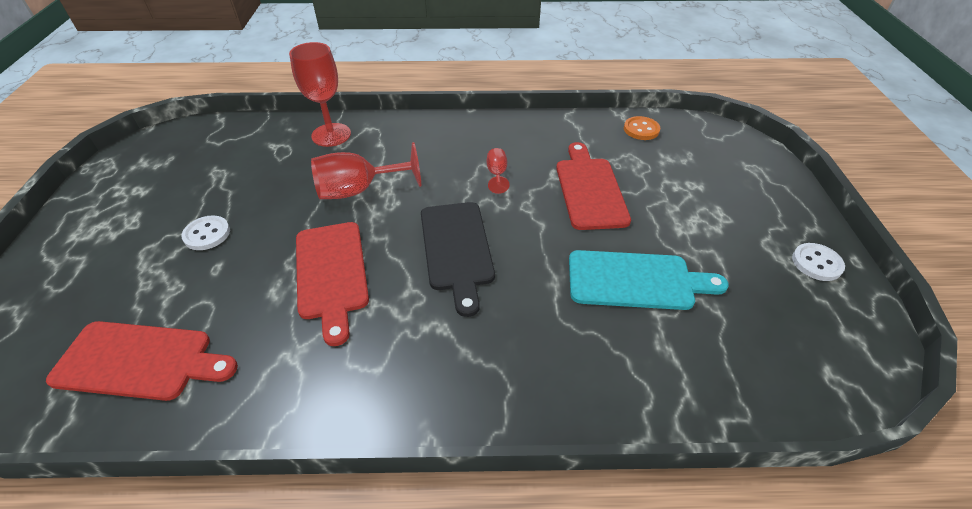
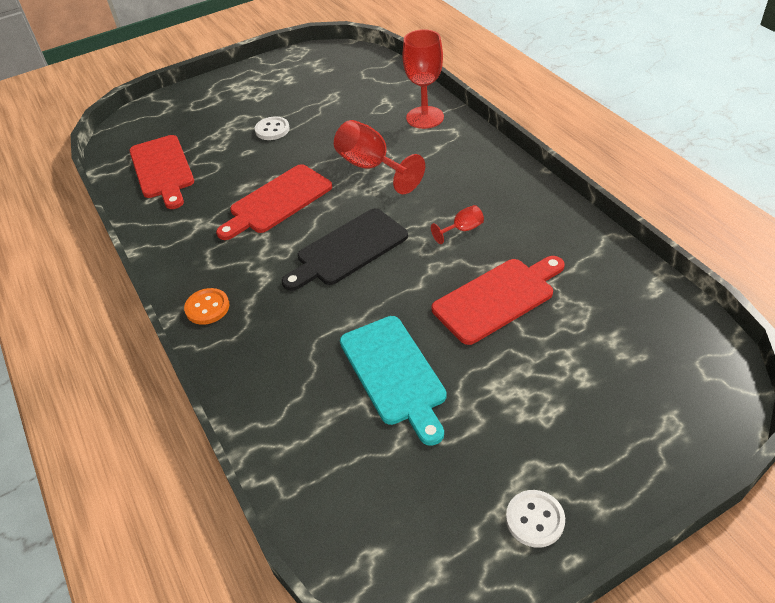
camera: 65 degrees right, 0 degrees up
orange button [624,116,660,140] -> orange button moved to [184,288,230,325]

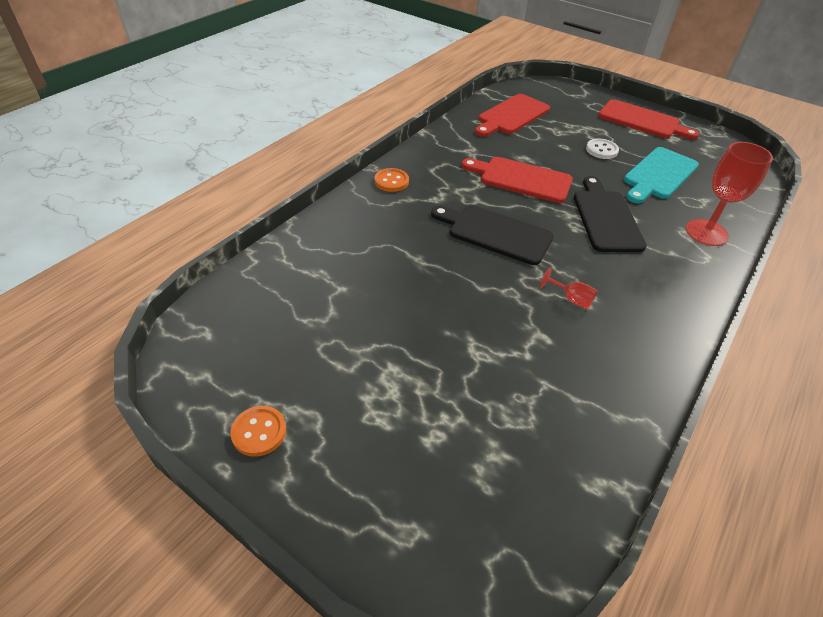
camera: 60 degrees right, 0 degrees up
red goblet [334,120,425,194] -> black cutting board [574,176,647,252]
turquoise cutting board [340,316,447,446] -> turquoise cutting board moved to [624,147,699,203]
red cutting board [432,256,565,345] -> red cutting board moved to [598,99,699,139]
white button [506,490,565,548] -> orange button [230,406,286,457]

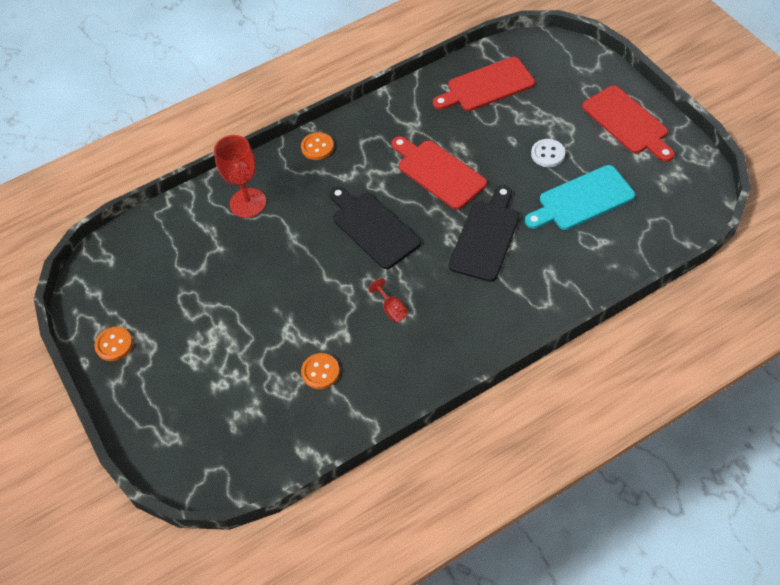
camera: 30 degrees right, 10 degrees up
red goblet [686,142,773,246] -> red goblet moved to [214,135,266,218]
none -> orange button [301,353,340,389]

